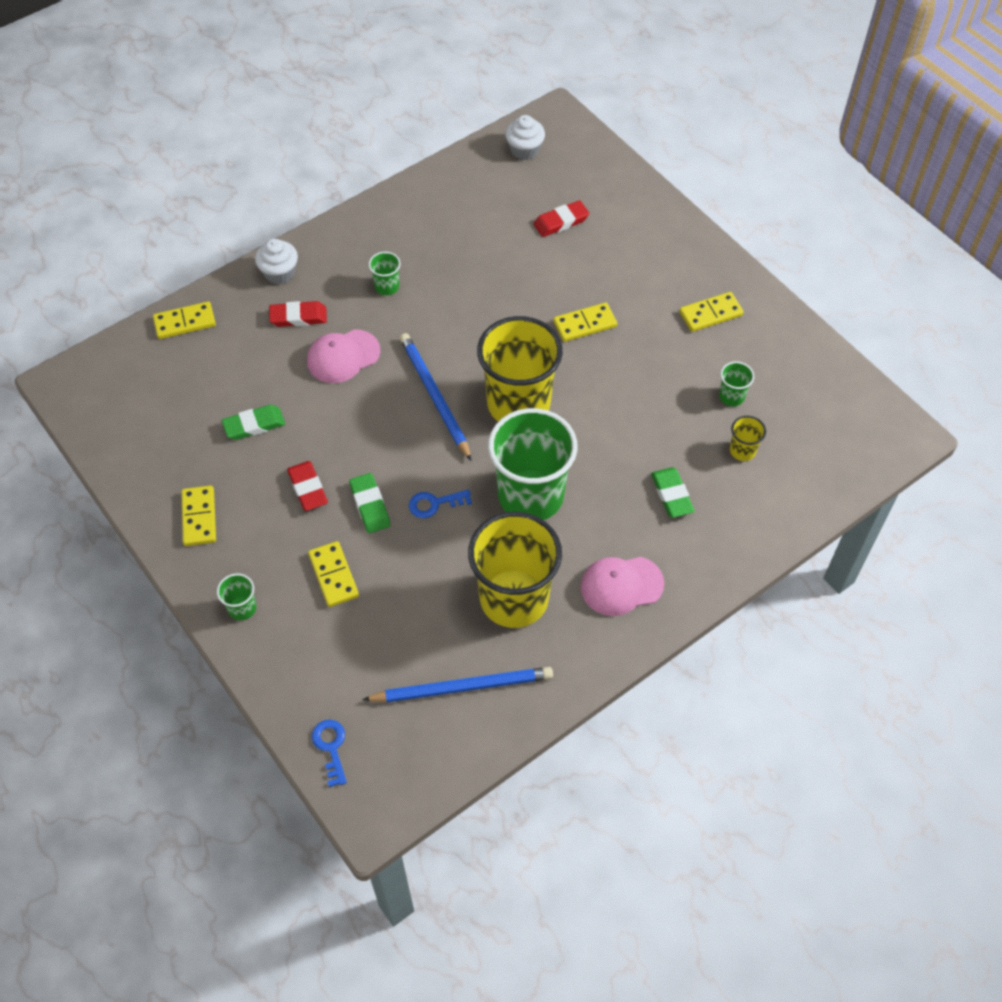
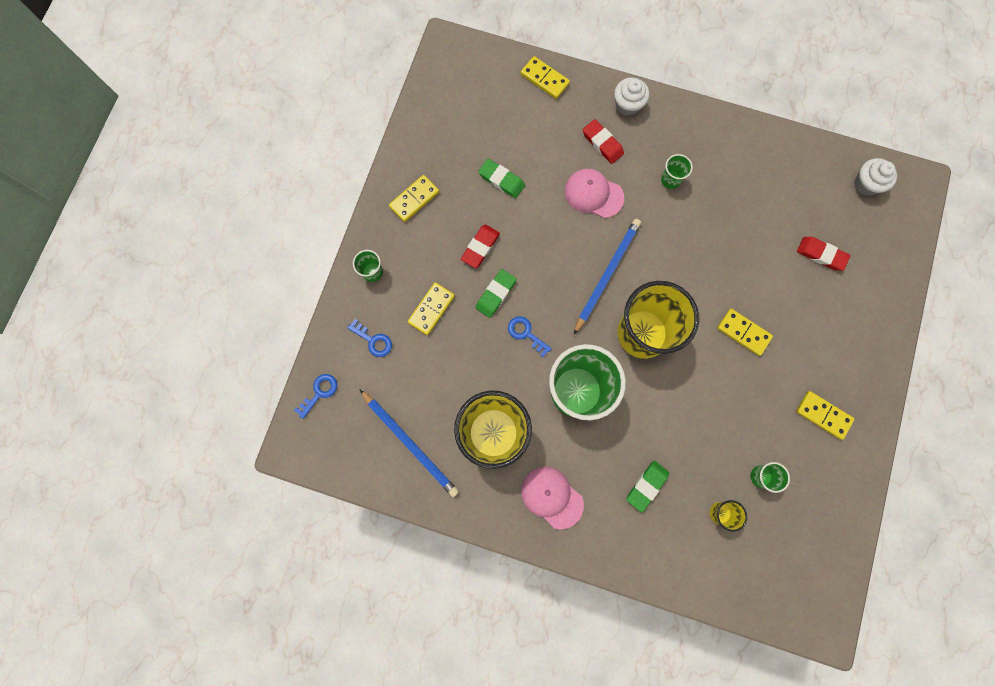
camera: 55 degrees right, 20 degrees up
none -> blue key [347,319,392,357]

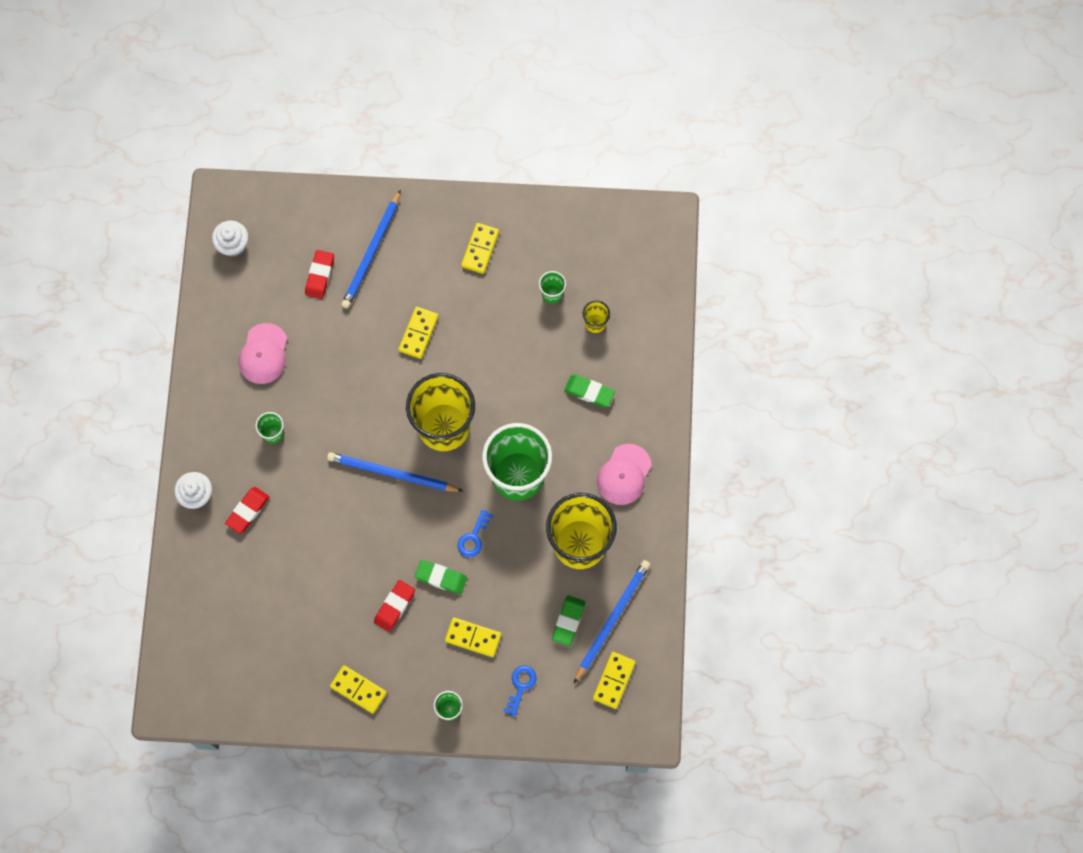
camera: 105 degrees left, 5 degrees down
blue key [294,374,337,419] -> none
red eraser [461,225,500,268] -> red eraser turned 75 degrees counterclockwise [374,580,415,632]
green eraser [478,159,525,198] -> green eraser moved to [552,595,585,646]
yellow domino [521,56,570,99] -> yellow domino moved to [593,652,636,709]
pink cap [564,169,624,218] -> pink cap moved to [239,323,287,384]
none -> blue pencil [341,189,401,309]

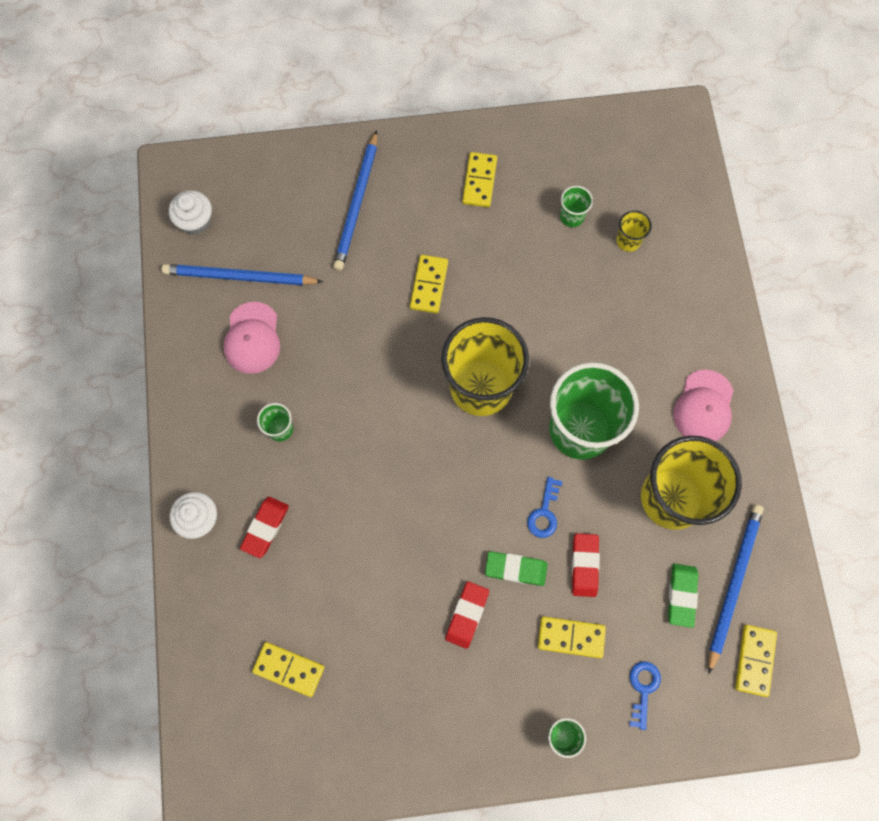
camera: 10 degrees left, 0 degrees up
red eraser [305,250,334,299] -> red eraser moved to [572,533,600,597]
blue pencil [327,452,463,492] -> blue pencil moved to [162,264,323,285]
yellow domino [330,665,387,714] -> yellow domino moved to [252,642,324,697]
green eraser [564,375,615,407] -> none

